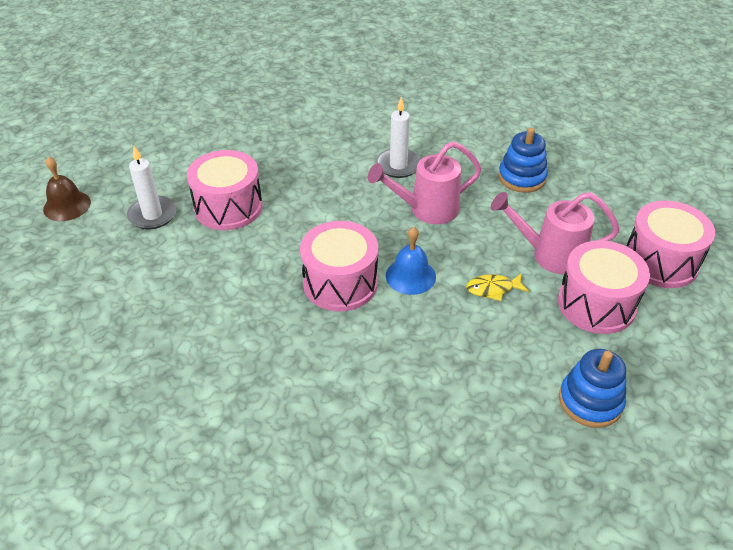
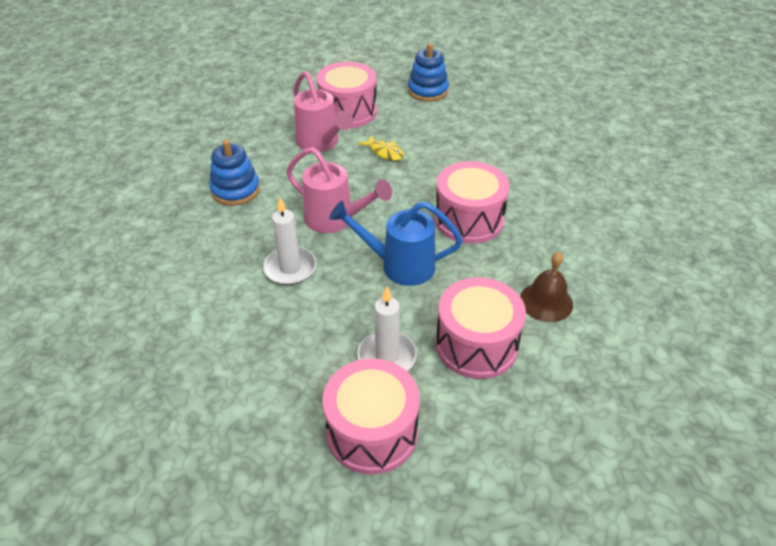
camera: 130 degrees left, 0 degrees up
brown bell [43,157,91,221] -> brown bell moved to [520,252,573,322]
white candle [127,146,177,229] -> white candle moved to [357,287,417,371]
blue bell [386,227,436,295] -> none
pink drum [626,200,715,288] -> pink drum moved to [322,358,420,474]
none -> blue watering can [329,201,463,286]

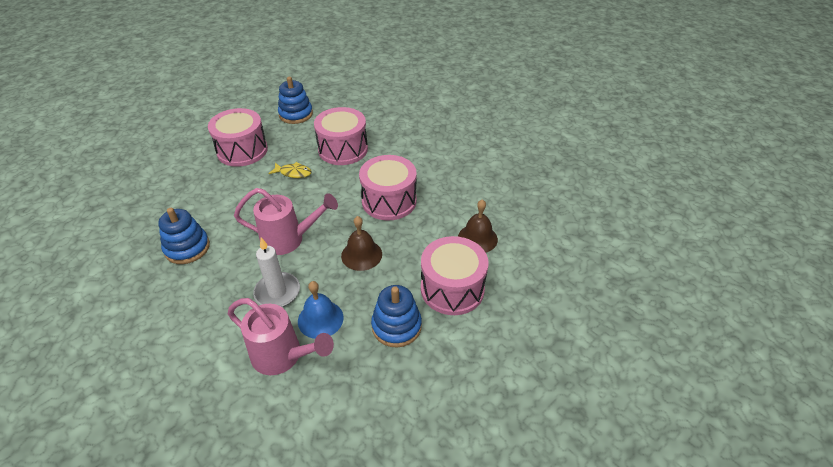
camera: 30 degrees left, 0 degrees up
pink watering can [293,71,353,152] -> pink watering can moved to [228,298,334,375]
pink drum [322,358,420,474] -> pink drum moved to [314,107,368,165]
blue watering can [329,201,463,286] -> brown bell [341,216,382,271]
white candle [357,287,417,371] -> blue stacking toy [371,285,422,348]
none -> blue bell [298,281,344,339]

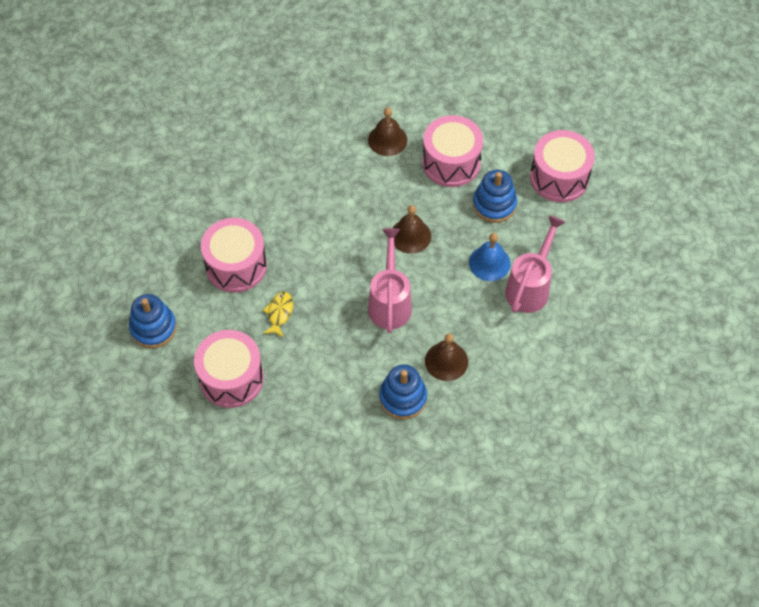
camera: 90 degrees left, 15 degrees up
white candle [253,238,300,307] -> none
pink drum [359,155,417,220] -> pink drum moved to [530,130,595,202]
none -> brown bell [425,334,468,381]

